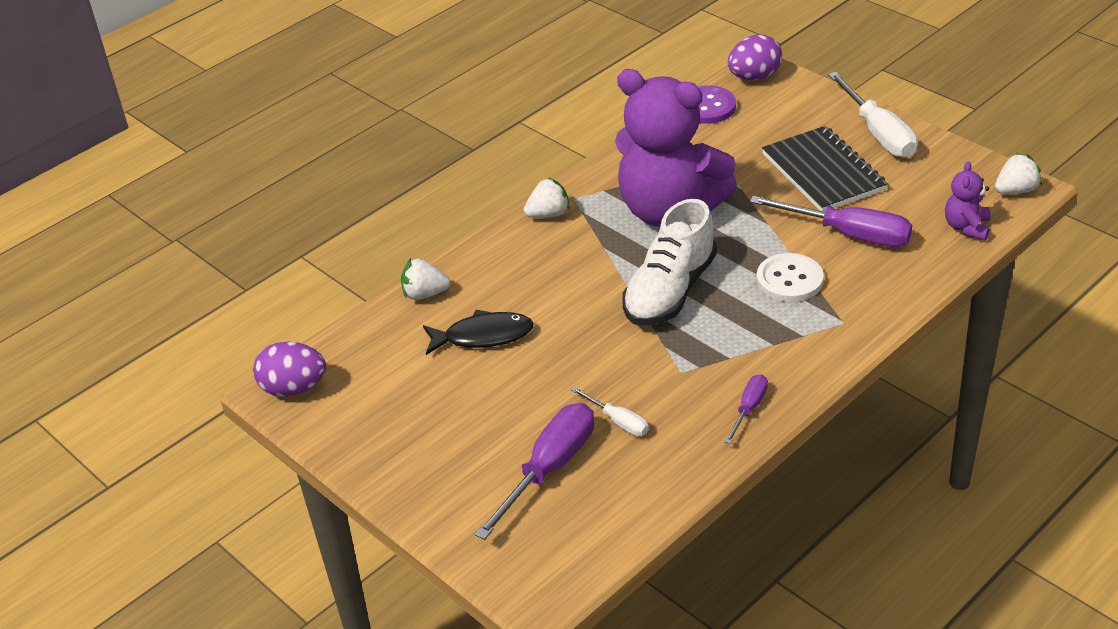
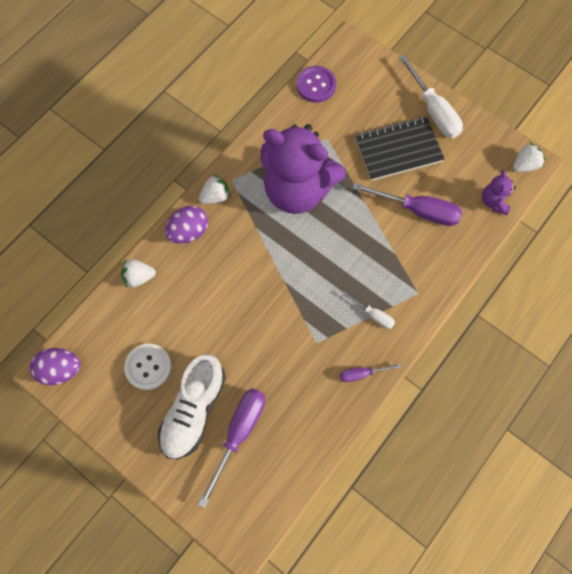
camera: 10 degrees left, 30 degrees up
black fish [423,310,534,355] -> none
white screwdriver [570,386,649,436] -> white screwdriver moved to [342,291,395,329]
white shoe [622,199,717,326] -> white shoe moved to [158,354,226,459]
purple screwdriver [725,374,768,444] -> purple screwdriver turned 120 degrees counterclockwise [340,364,401,382]
purple egg [728,35,782,80] -> purple egg moved to [165,205,208,244]
white button [757,253,824,302] -> white button moved to [124,344,171,390]
black notebook [762,126,888,212] -> black notebook turned 75 degrees counterclockwise [355,117,445,181]

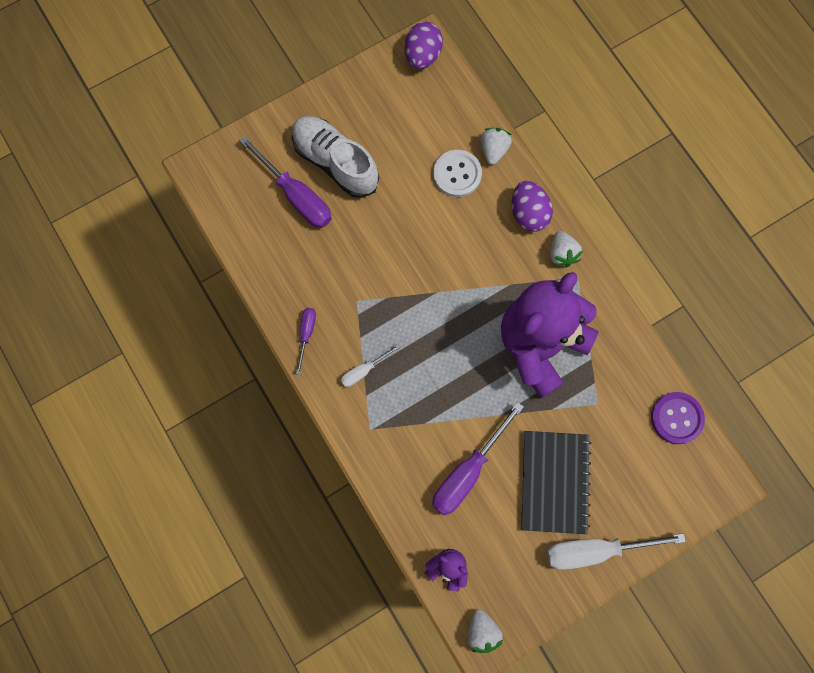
camera: 110 degrees right, 5 degrees up
white button [124,344,171,390] -> white button moved to [433,150,482,197]

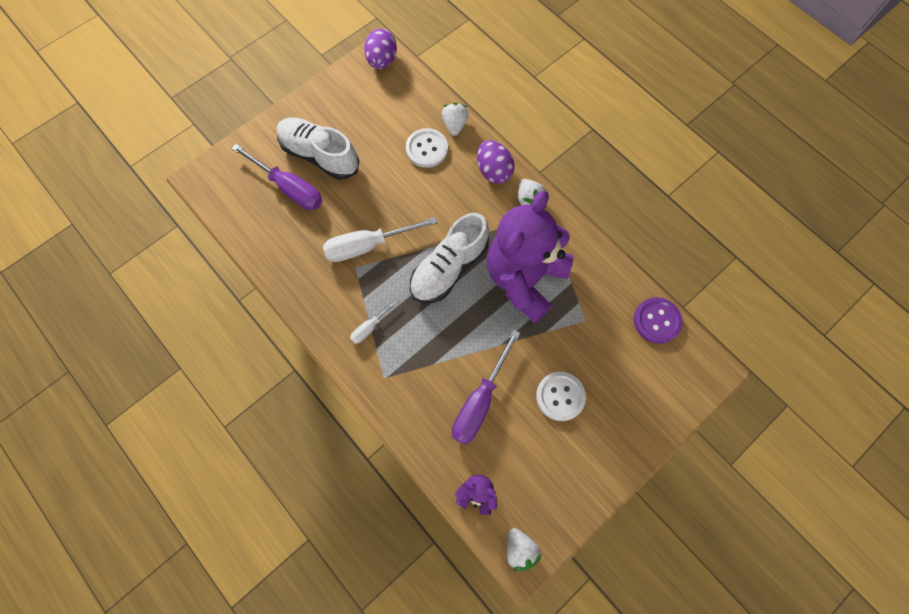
camera: 10 degrees left, 5 degrees down
purple screwdriver [296,308,316,375] -> none
black notebook [521,431,591,534] -> white button [536,372,586,421]
white screwdriver [547,533,686,570] -> white screwdriver moved to [323,217,437,262]
none -> white shoe [410,213,489,303]

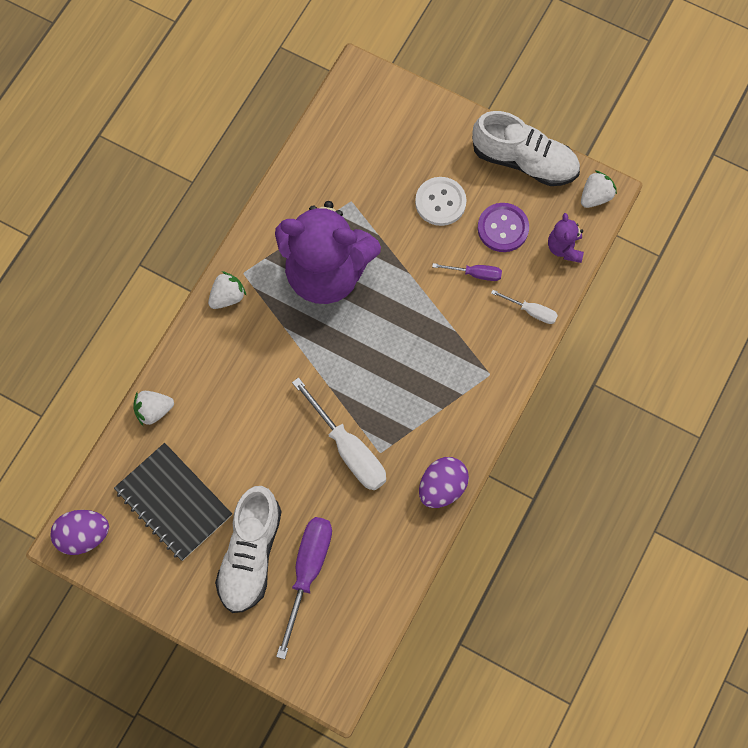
camera: 110 degrees left, 0 degrees up
white screwdriver [350,298,400,344] -> white screwdriver moved to [491,290,558,324]
white button [406,128,448,168] -> none
white shoe [410,213,489,303] -> white shoe moved to [472,111,580,186]
purple screwdriver [452,329,520,445] -> purple screwdriver [432,263,502,281], size x0.52
purple egg [477,140,515,184] -> purple egg moved to [419,457,469,508]
purple button [634,297,683,344] -> purple button moved to [478,203,529,252]
none -> black notebook [114,443,232,561]

